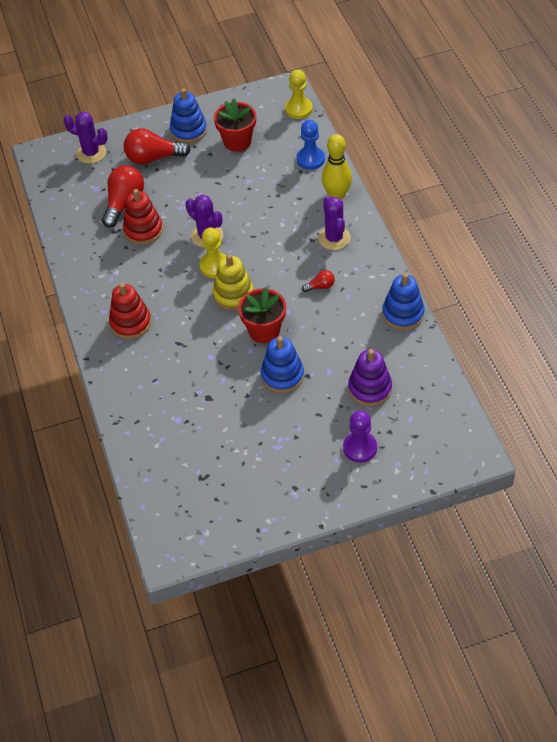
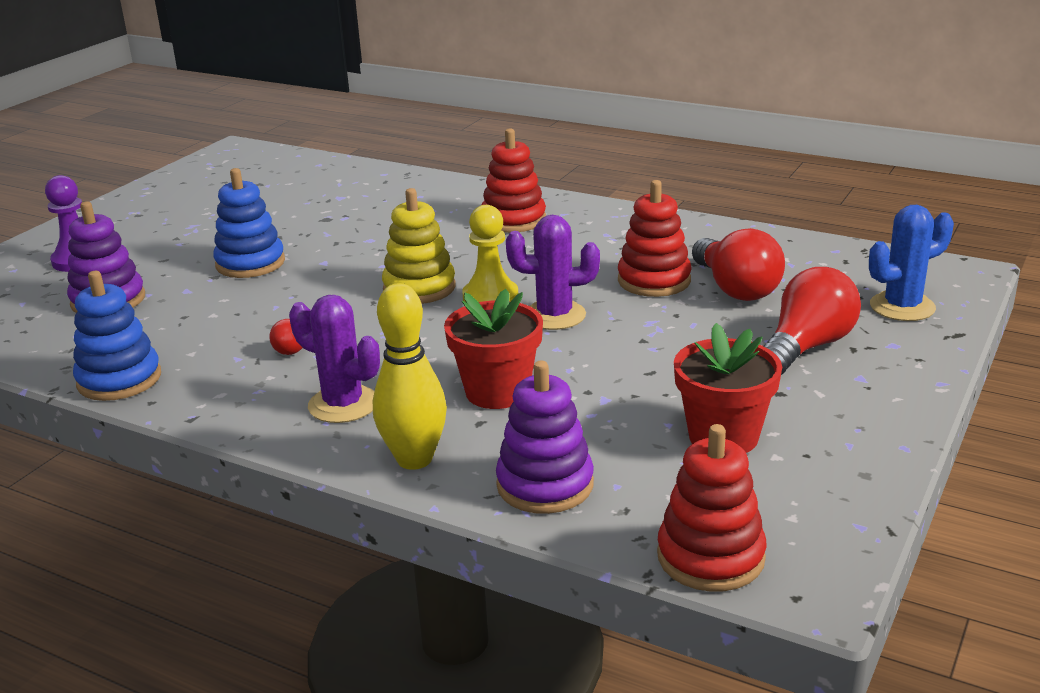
camera: 135 degrees right, 25 degrees down
purple cactus [63,112,108,164] -> blue cactus [869,205,954,321]
blue stacking toy [170,88,207,143] -> none
red flower pot [238,287,286,343] -> red flower pot moved to [444,289,543,409]
yellow pawn [285,70,313,119] -> red stacking toy [657,424,767,592]
blue pawn [296,120,325,170] -> purple stacking toy [496,361,594,514]

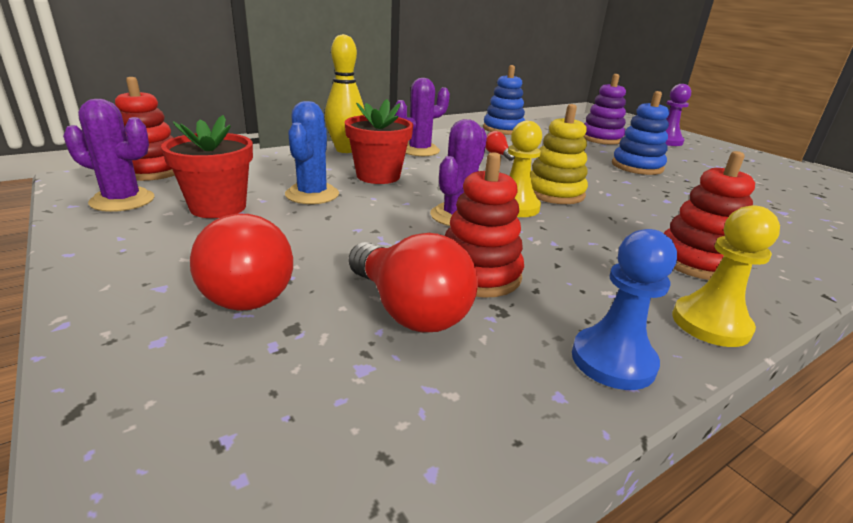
camera: 115 degrees right, 0 degrees up
purple stacking toy [496,361,594,514] -> none
red light bulb [692,228,785,301] -> red light bulb turned 135 degrees counterclockwise [349,233,478,332]
blue cactus [869,205,954,321] -> blue cactus moved to [285,101,339,204]
none -> purple cactus [63,99,154,212]
none -> blue pawn [572,229,677,390]
none -> yellow pawn [672,205,780,347]

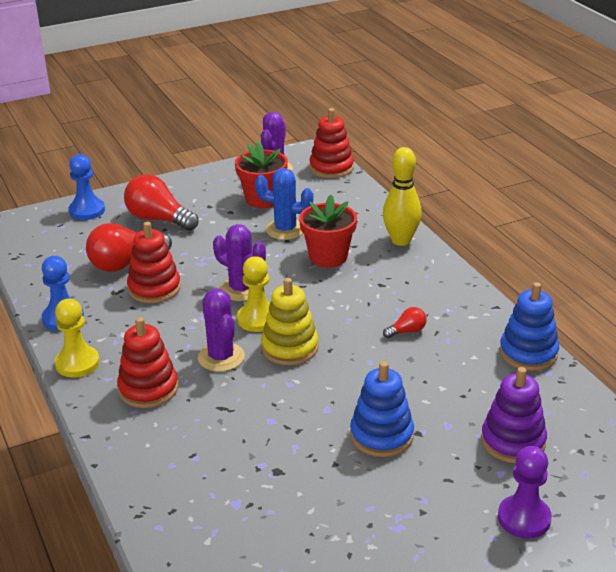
camera: 100 degrees right, 5 degrees up
red light bulb [190,214,293,311] -> red light bulb turned 45 degrees clockwise [124,174,198,231]
purple cactus [394,78,450,156] -> purple cactus moved to [198,289,245,372]
none -> blue pawn [69,154,105,220]

